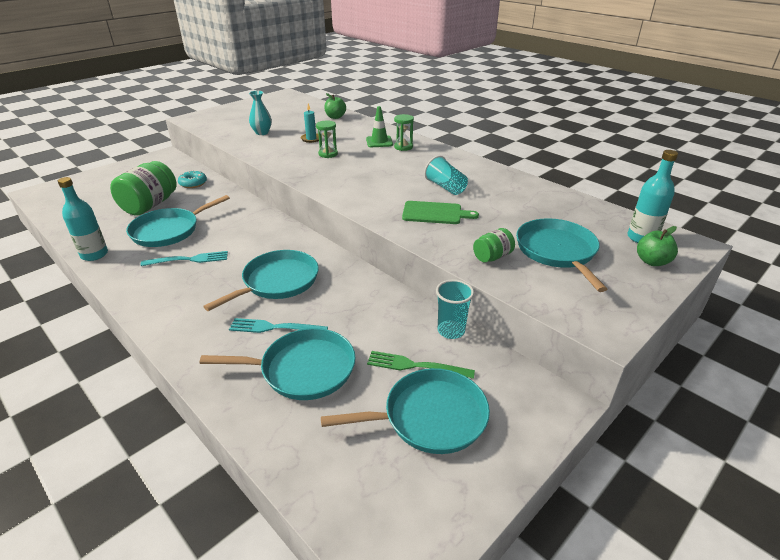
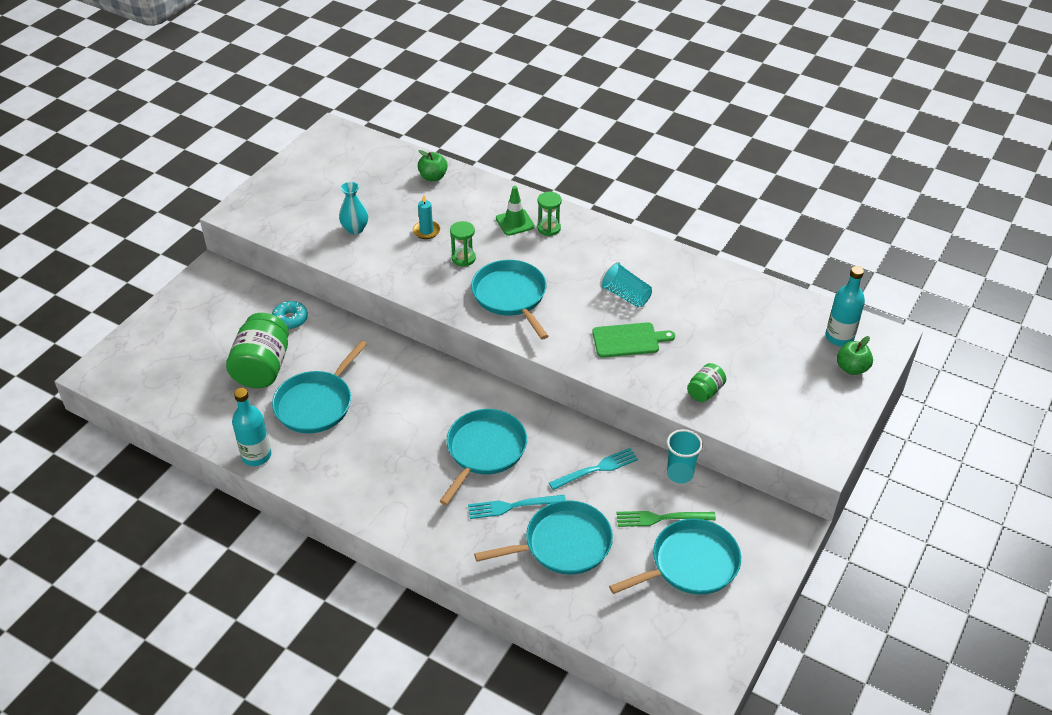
camera: 15 degrees left, 10 degrees up
turquoise fork [140,251,228,266] -> turquoise fork moved to [549,448,638,490]
turquoise pan [516,218,607,292] -> turquoise pan moved to [471,260,548,339]

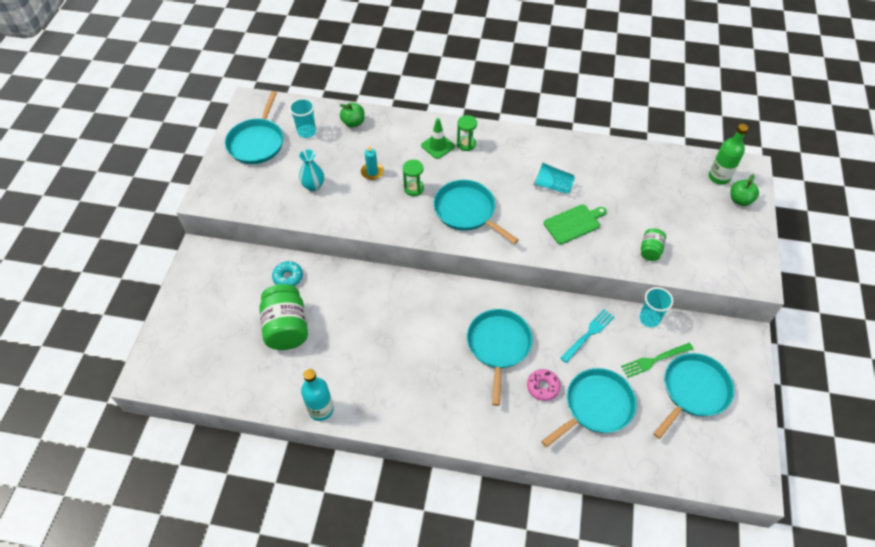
camera: 20 degrees left, 10 degrees up
turquoise pan [272,341,367,433] -> turquoise pan moved to [225,91,284,164]
turquoise fork [468,495,566,519] -> pink donut [527,369,561,401]
turquoise bottle [826,266,865,346] -> green bottle [709,124,748,185]
none -> turquoise cup [289,98,316,138]

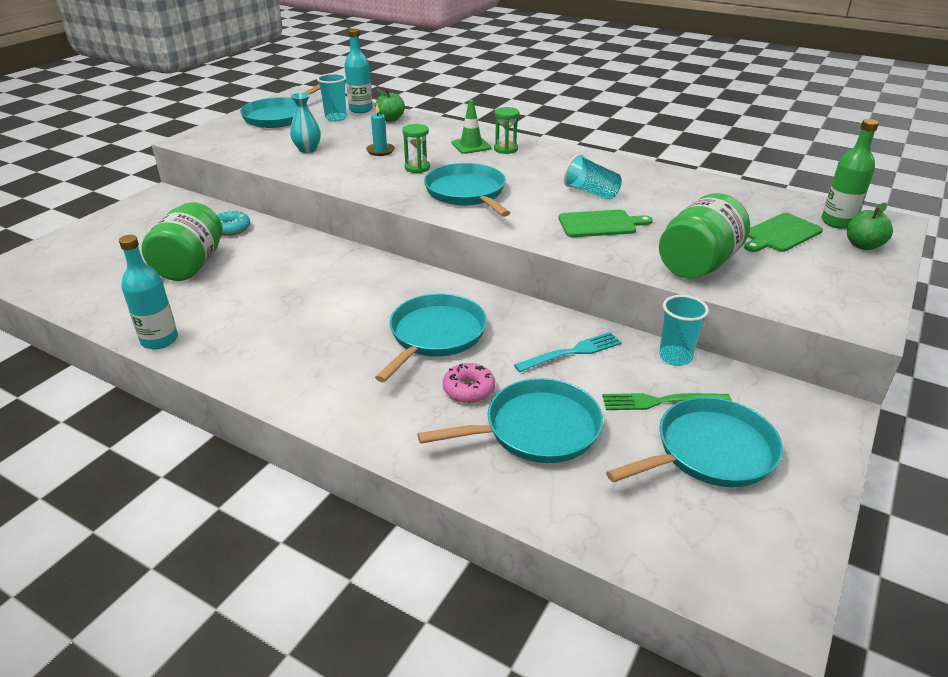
camera: 20 degrees right, 20 degrees down
green jar [641,228,666,261] -> green jar [659,193,750,279], size x1.98
none -> turquoise bottle [344,29,373,113]
none -> green cutting board [744,213,823,252]

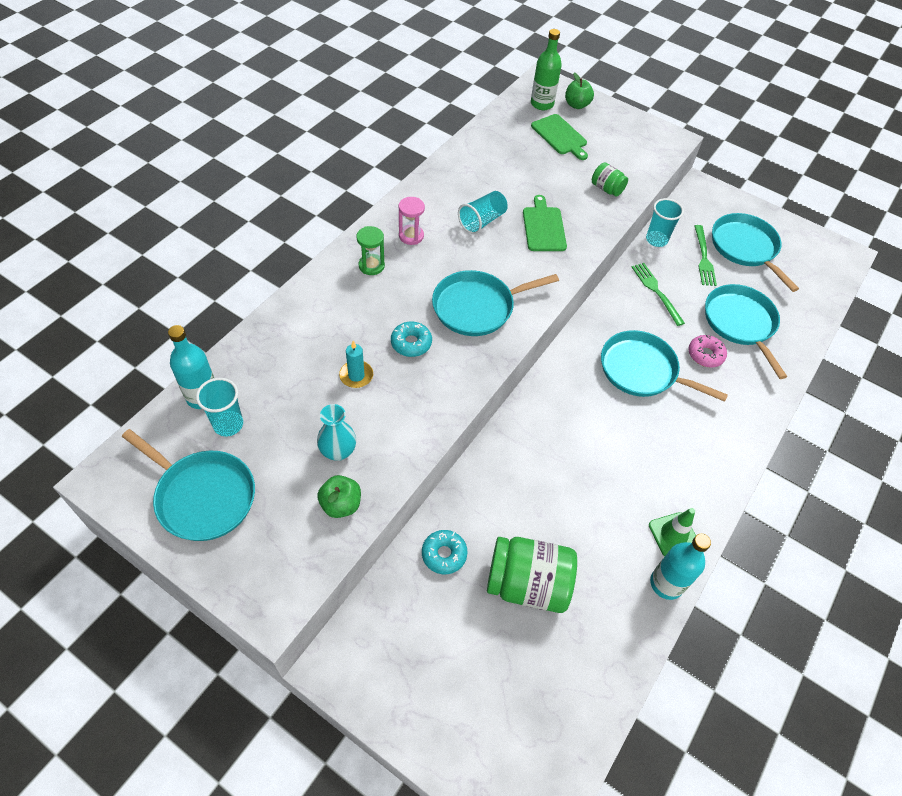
camera: 90 degrees left, 20 degrees up
green apple [375,89,405,122] -> green apple moved to [317,475,361,518]
green hourglass [402,124,430,173] -> turquoise donut [391,322,432,357]
green traffic cone [452,99,491,154] -> green traffic cone moved to [649,508,696,556]
turquoise fork [514,332,622,372] -> green fork [632,263,685,326]
green jar [659,193,750,279] -> green jar [592,162,628,196], size x0.51
none -> pink hourglass [399,197,425,245]

